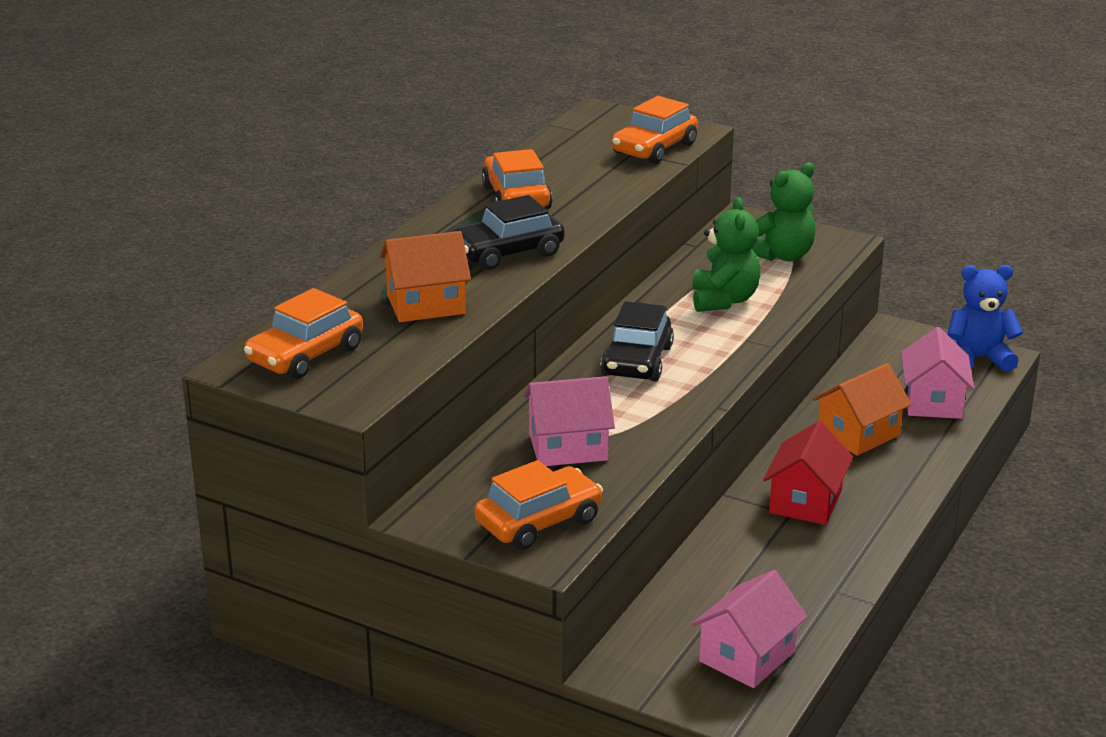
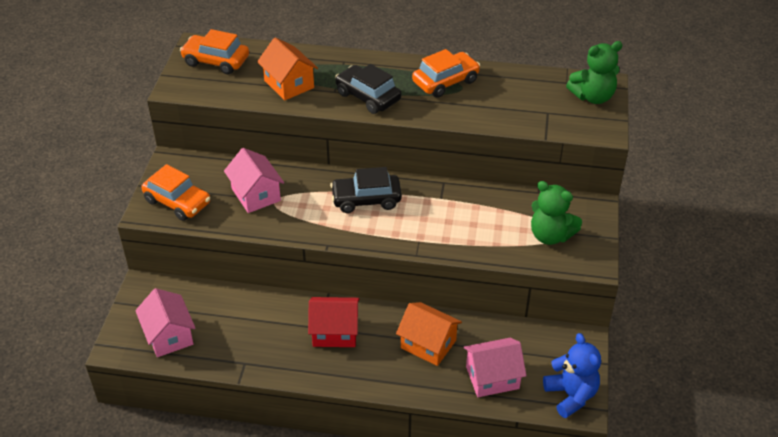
camera: 70 degrees right, 15 degrees up
orange car [612,96,698,164] -> none
green teddy bear [692,197,761,312] -> green teddy bear moved to [566,41,622,104]
pink house [692,570,808,688] -> pink house turned 45 degrees clockwise [135,288,196,357]

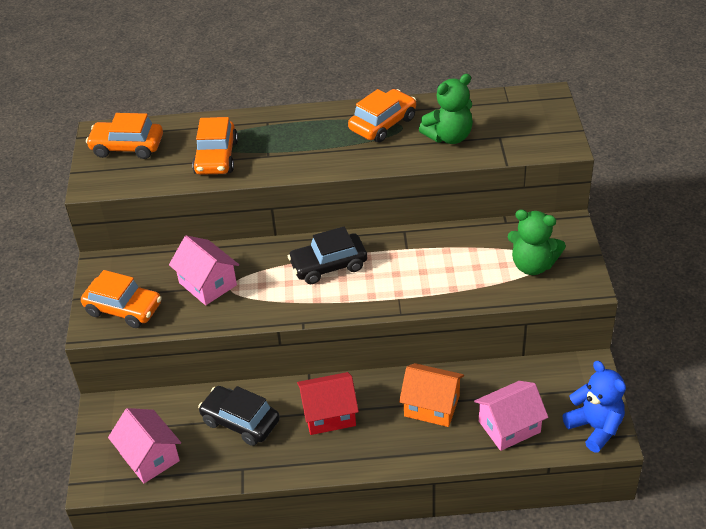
camera: 10 degrees left, 0 degrees up
orange house [257,37,318,100] -> orange car [192,117,238,175]
black car [335,64,401,114] -> black car moved to [198,386,280,446]
green teddy bear [566,41,622,104] -> green teddy bear moved to [419,74,473,144]

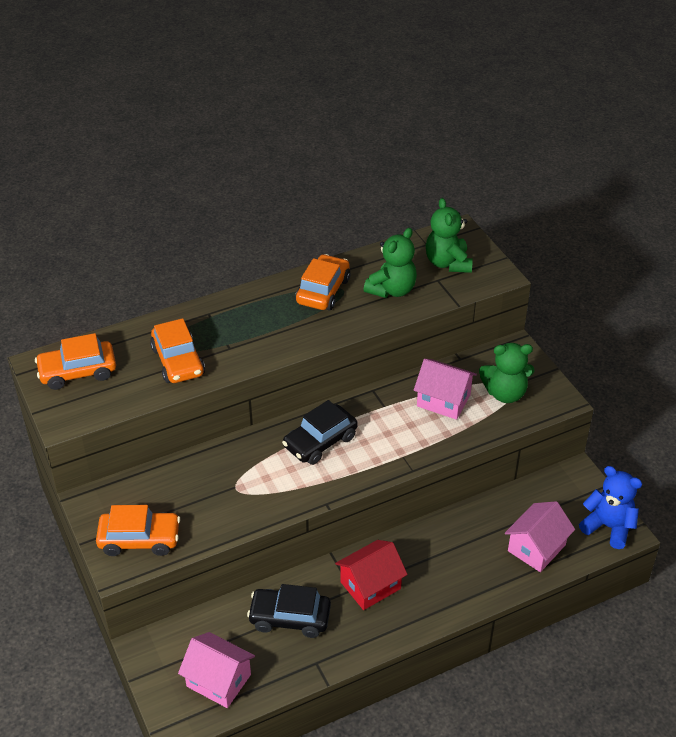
camera: 25 degrees left, 0 degrees up
pink house [169,235,239,305] -> pink house moved to [414,359,477,420]
orange house [399,363,464,427] -> none
none -> green teddy bear [426,198,473,273]

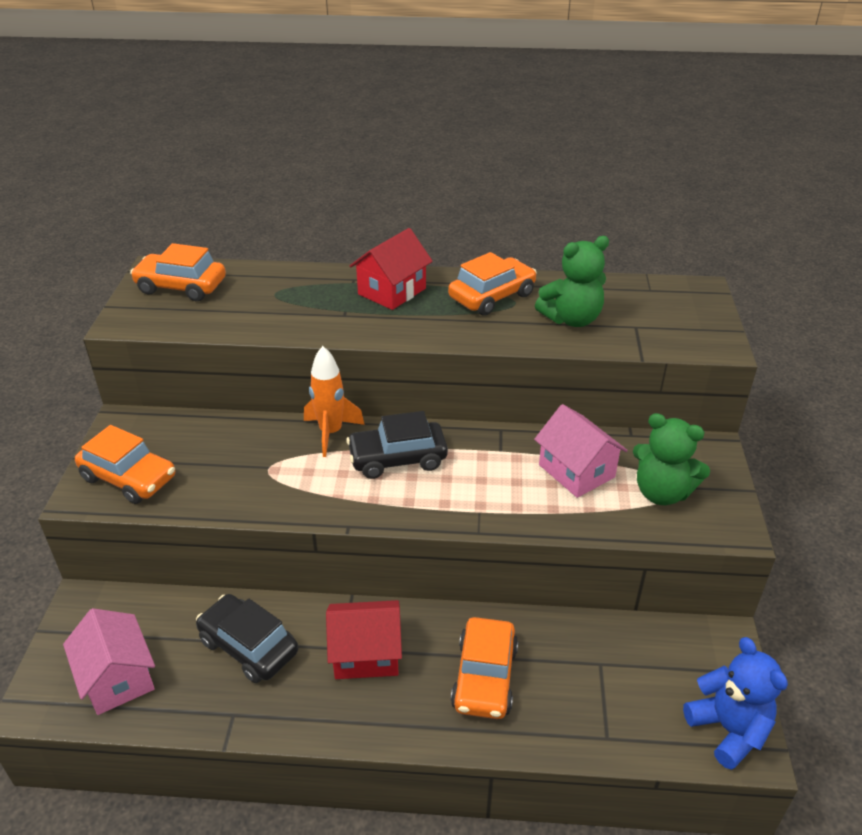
camera: 30 degrees right, 5 degrees down
orange car [150,318,205,383] -> orange car moved to [451,617,518,719]
green teddy bear [426,198,473,273] -> none
pink house [505,501,575,572] -> none
none -> orange rocket [304,346,365,457]
none -> red house [350,228,433,310]

